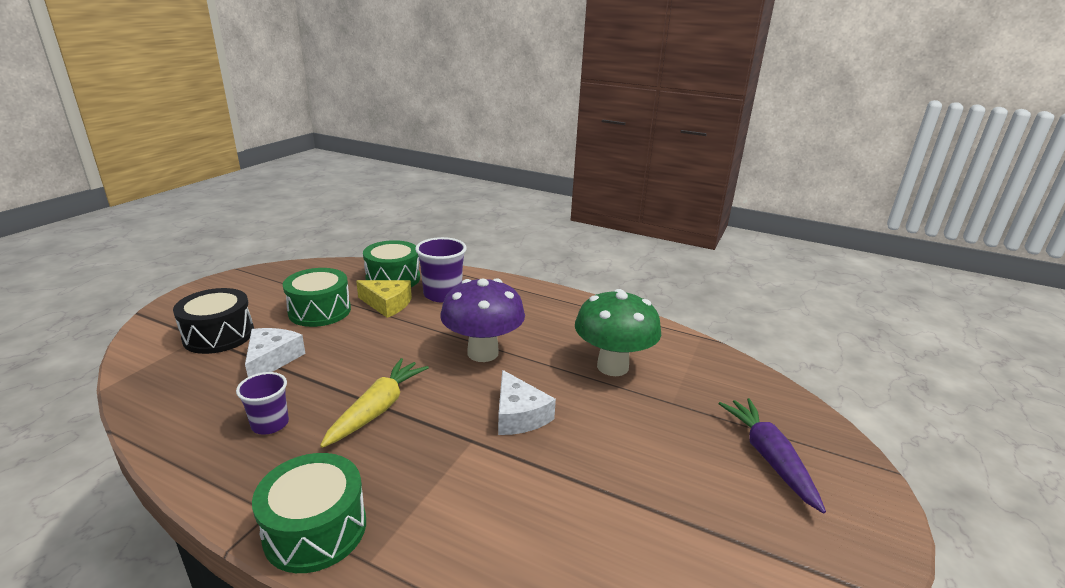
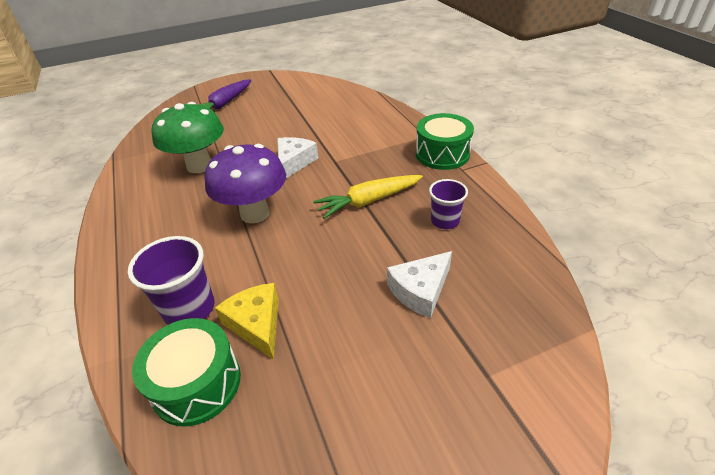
camera: 135 degrees left, 15 degrees up
black drum [173,288,254,354] -> none
green drum [283,268,351,327] -> none

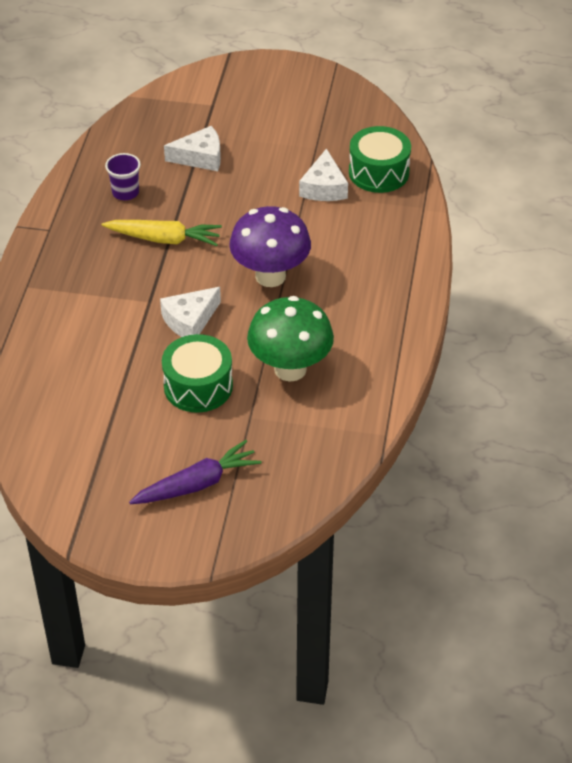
camera: 150 degrees left, 5 degrees up
purple cup [128,236,215,325] -> none
yellow cheese [215,283,279,360] -> white cheese [299,148,348,201]
green drum [416,113,474,170] -> green drum moved to [162,334,233,413]

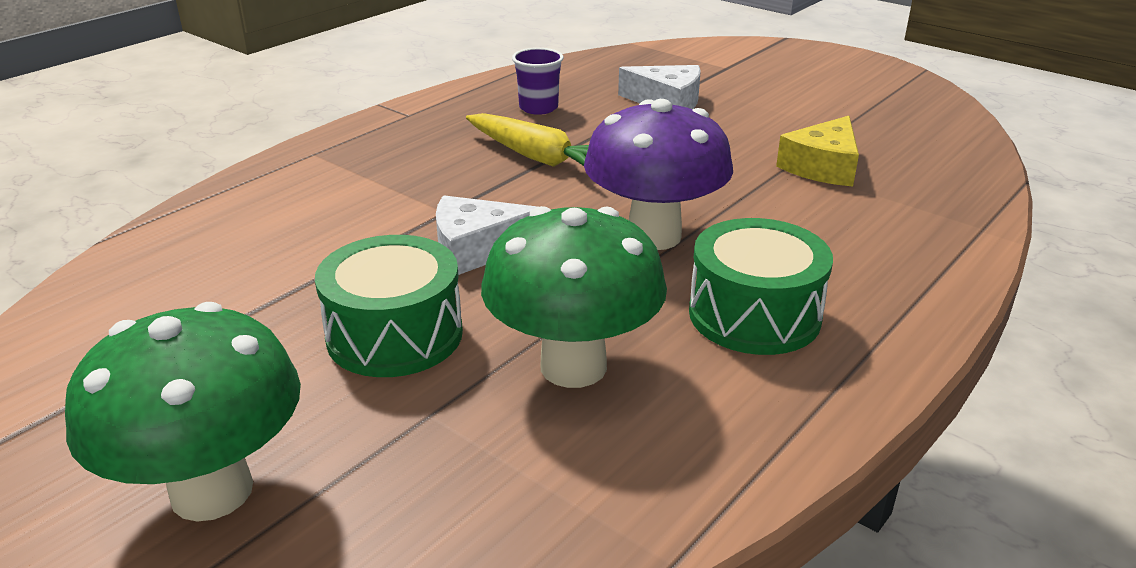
camera: 30 degrees right, 15 degrees down
purple carrot [129,440,262,504] -> green mushroom [65,302,301,522]
white cheese [299,148,348,201] -> yellow cheese [776,116,859,186]
green drum [349,126,411,193] -> green drum moved to [689,218,833,355]

